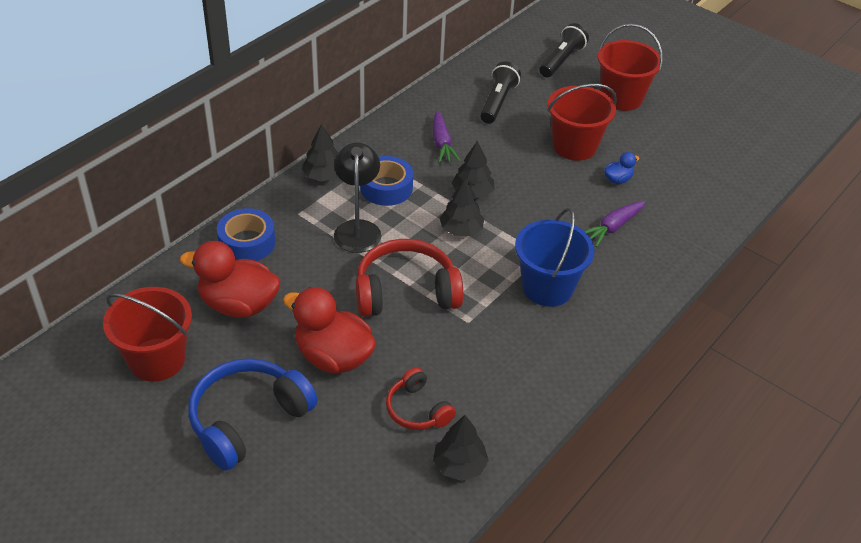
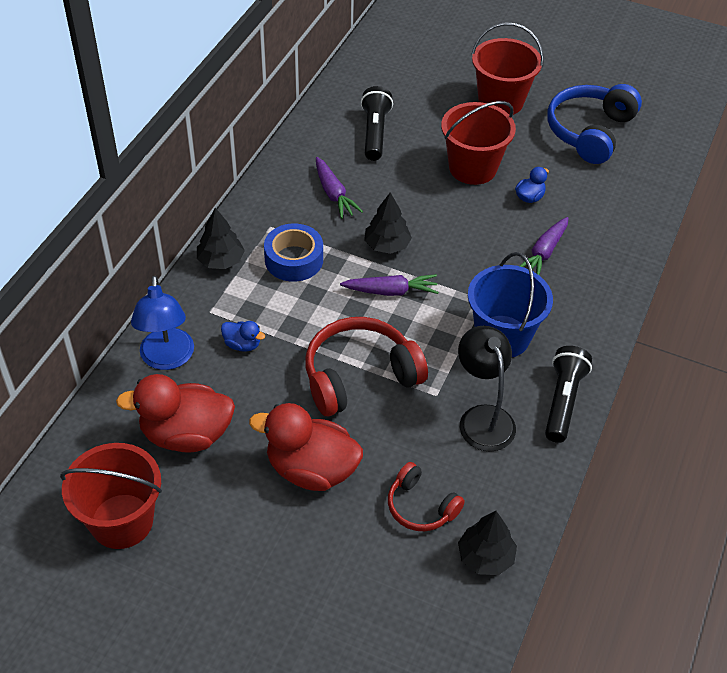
camera: 15 degrees left, 5 degrees up
blue headphones [188,358,317,471] -> blue headphones moved to [547,84,642,164]
blue tape [217,208,276,261] -> blue lamp [131,276,194,370]
black lamp [334,143,381,253] -> black lamp moved to [458,326,516,452]
black tree [440,178,484,236] -> purple carrot [340,274,439,296]
black flashlight [539,23,589,78] -> black flashlight moved to [545,346,592,443]
none -> blue duck [221,321,265,352]

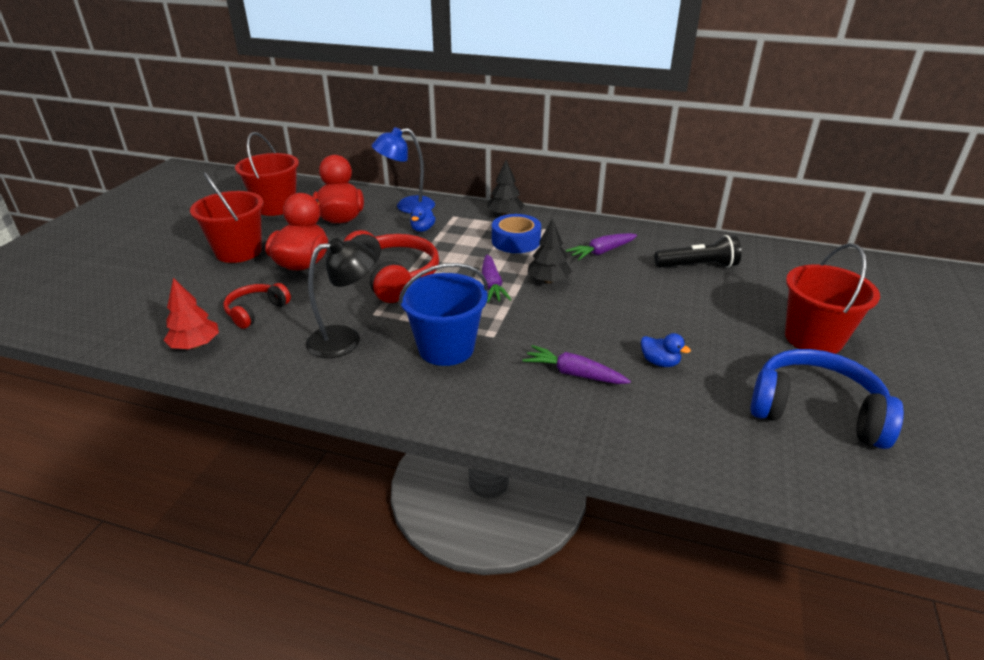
camera: 85 degrees right, 15 degrees down
red bucket [441,101,516,185] -> red bucket moved to [190,172,263,263]
black tree [458,511,517,575] -> red tree [164,278,219,349]
black flashlight [545,346,592,443] -> none

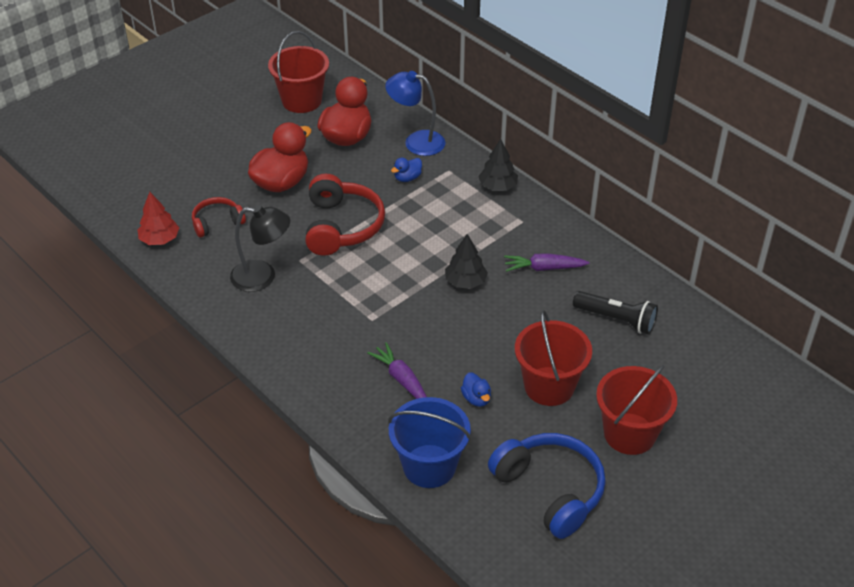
camera: 30 degrees right, 10 degrees up
red bucket [190,172,263,263] -> red bucket moved to [515,310,592,406]
blue bucket [398,263,488,366] -> blue bucket moved to [388,397,471,488]
purple carrot [482,255,512,303] -> none
blue tape [492,214,541,253] -> none

